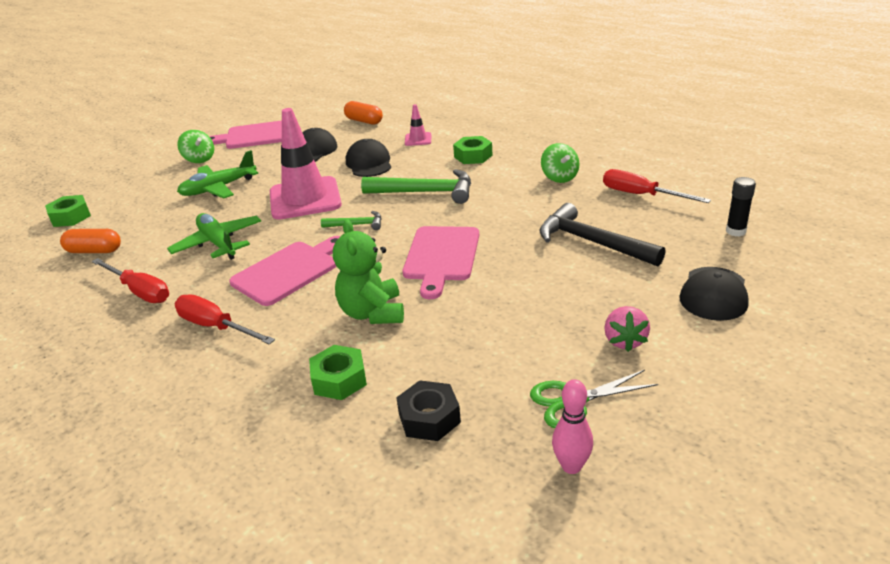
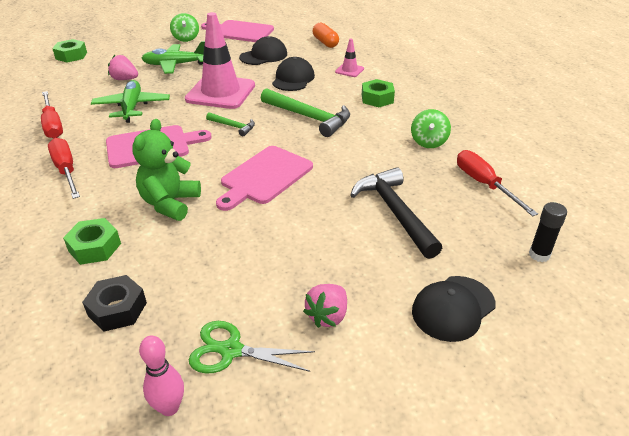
camera: 25 degrees right, 5 degrees up
orange capsule [60,229,121,253] -> none
none -> pink strawberry [108,55,138,80]

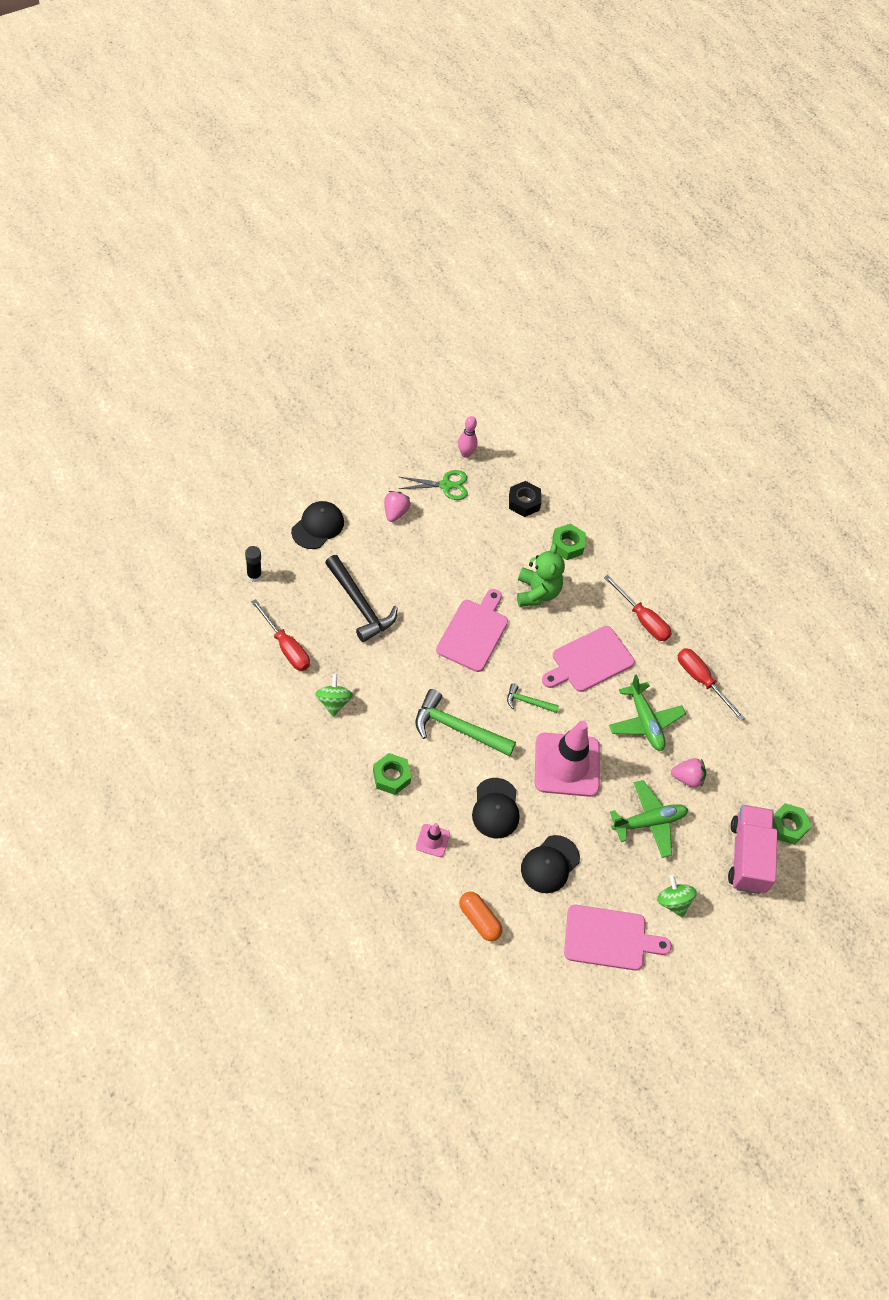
camera: 160 degrees right, 20 degrees up
none -> pink truck [728,805,777,894]

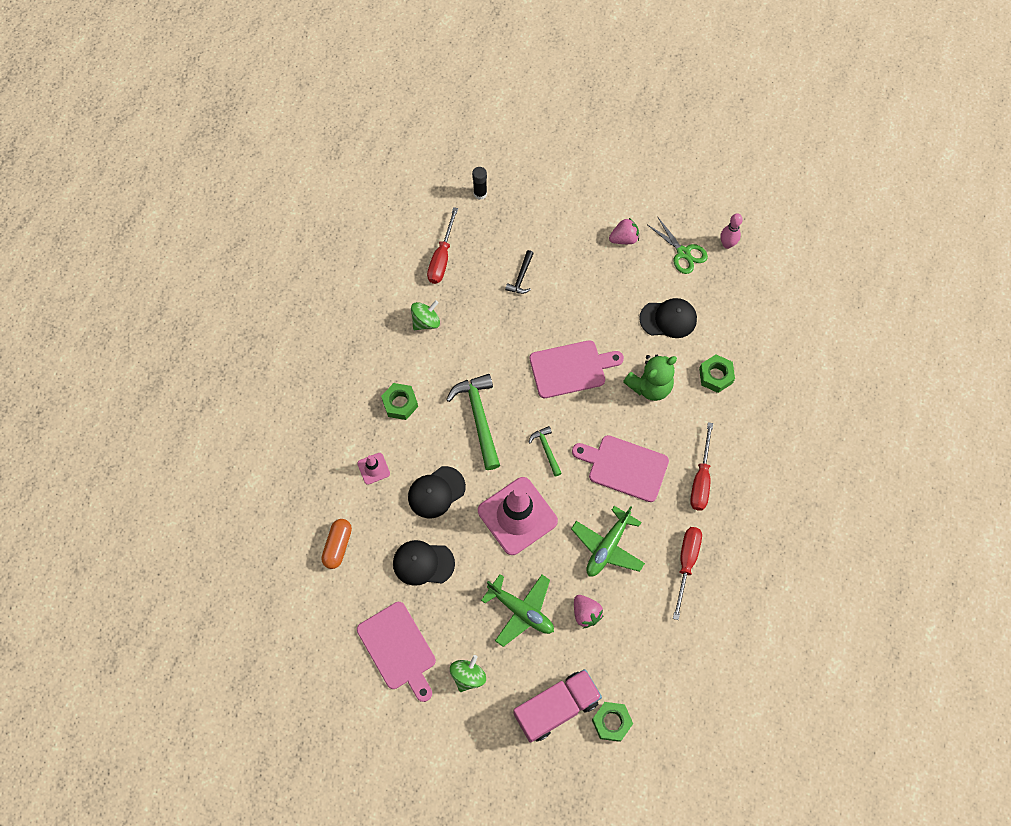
camera: 60 degrees right, 10 degrees up
black cap [291,501,344,549] -> black cap moved to [639,298,697,338]
black hammer [325,555,398,642] -> black hammer [505,250,534,294], size x0.52
black nut [509,481,541,517] -> none

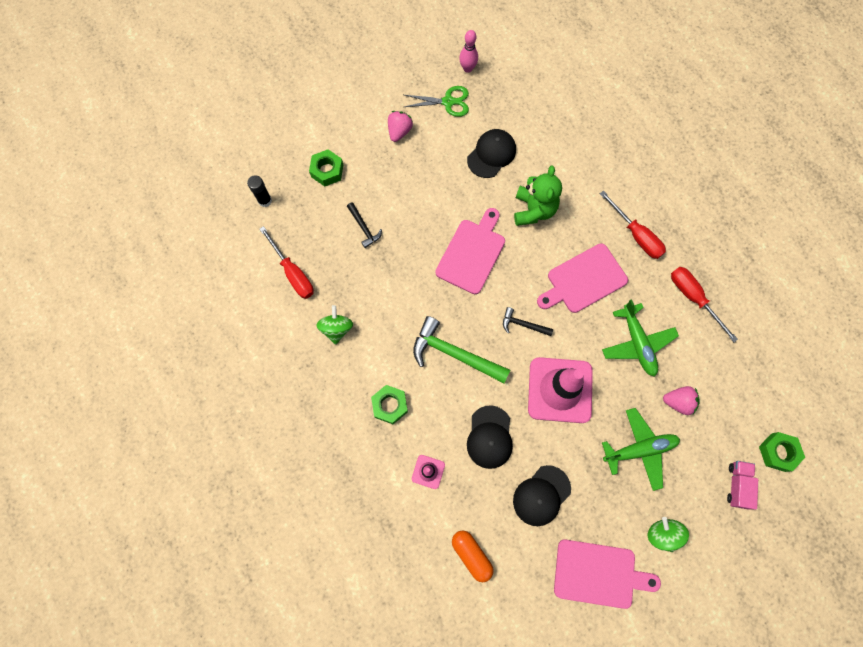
camera: 50 degrees left, 5 degrees up
pink truck [513,669,602,743] -> pink truck [727,461,758,510], size x0.55
green hammer [529,426,562,477] -> black hammer [503,307,553,336]
green nut [699,355,735,393] -> green nut moved to [309,149,343,187]

